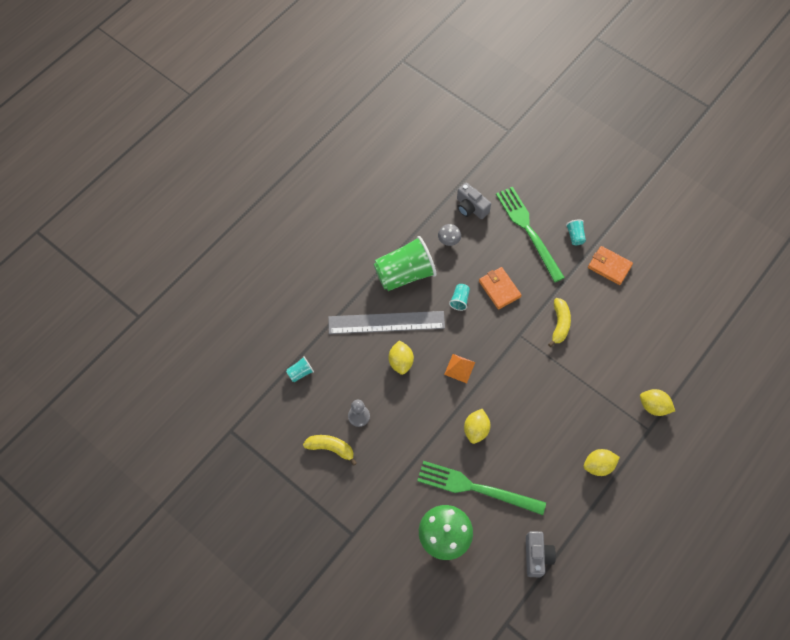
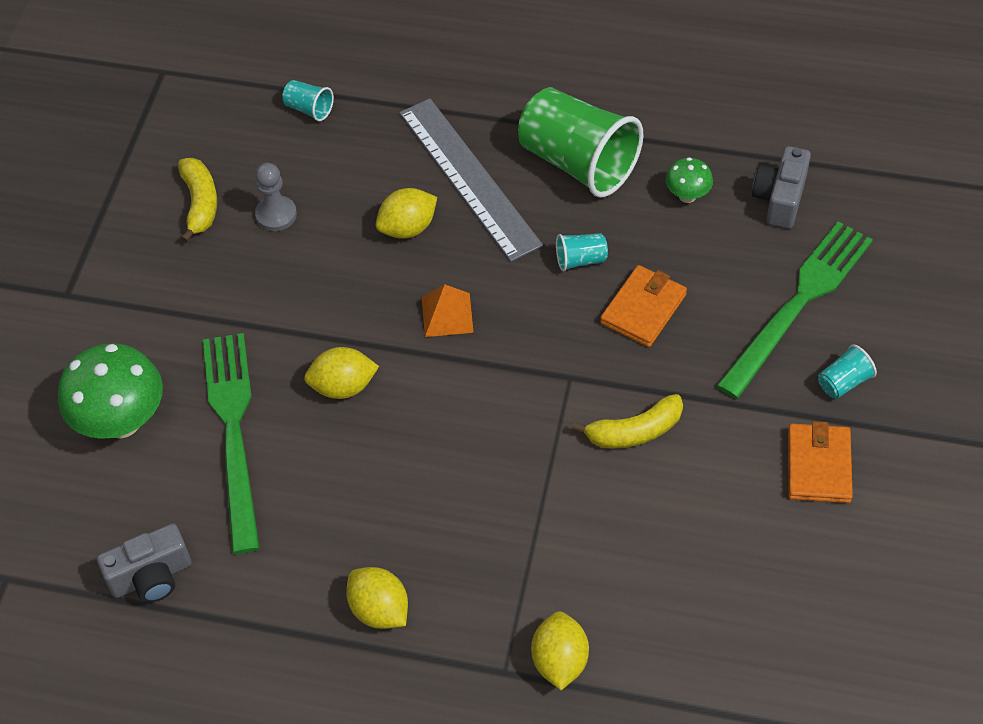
camera: 65 degrees right, 10 degrees down
grey mushroom [438,224,461,246] -> green mushroom [665,157,713,203]

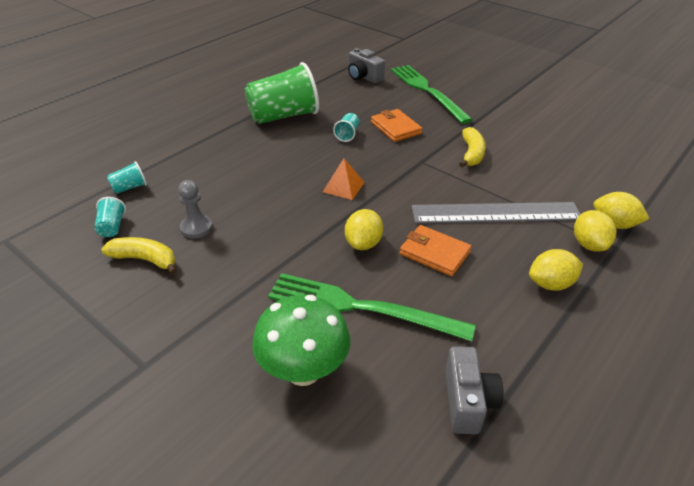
camera: 65 degrees left, 15 degrees down
yellow lemon [376,188,437,239] -> yellow lemon moved to [574,210,617,252]
grey ruler [399,98,543,262] -> grey ruler moved to [412,202,581,223]
green mushroom [665,157,713,203] -> none
orange wallet [788,421,853,503] -> orange wallet moved to [400,225,472,276]
turquoise cup [818,344,877,399] -> turquoise cup moved to [94,197,126,237]

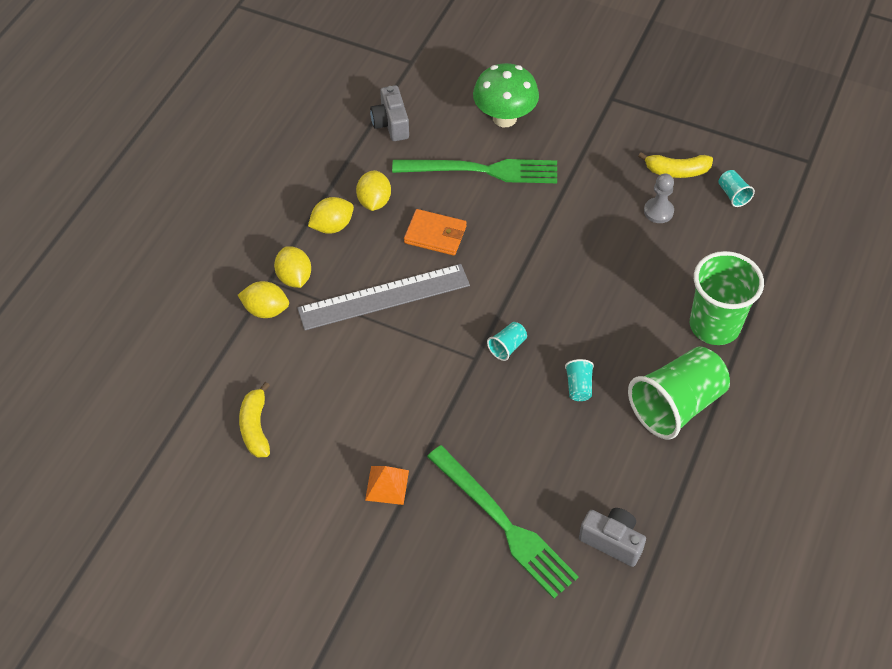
camera: 165 degrees right, 15 degrees up
turquoise cup [107,161,147,194] -> turquoise cup moved to [487,322,527,361]
orange pyramid [323,158,365,200] -> orange pyramid moved to [365,466,409,505]
yellow lemon [345,209,383,250] -> yellow lemon moved to [356,170,391,211]
orange wallet [371,109,422,142] -> none
yellow banana [459,127,486,167] -> yellow banana moved to [239,382,270,457]
none -> green cup [690,251,764,345]

